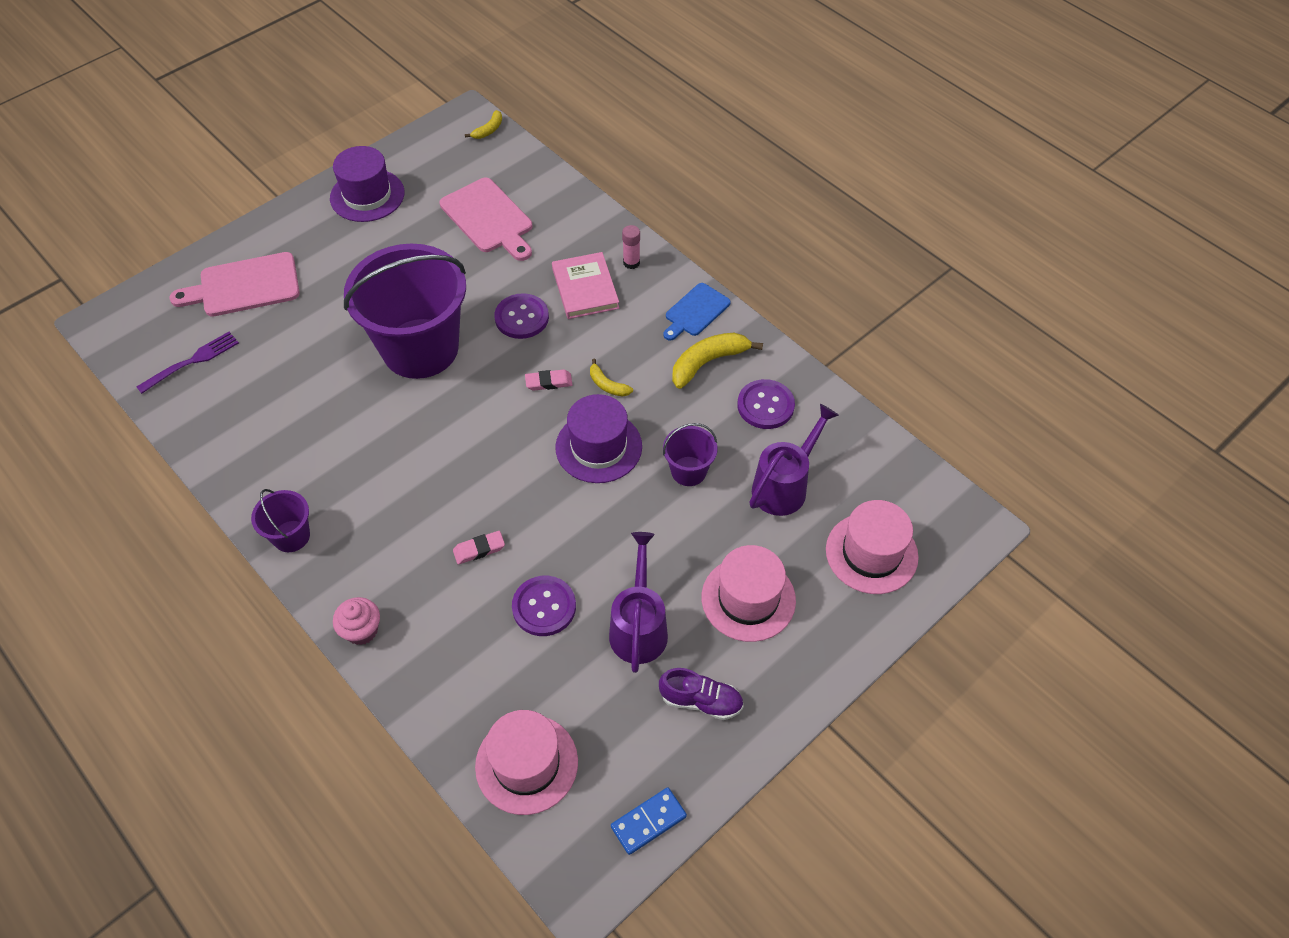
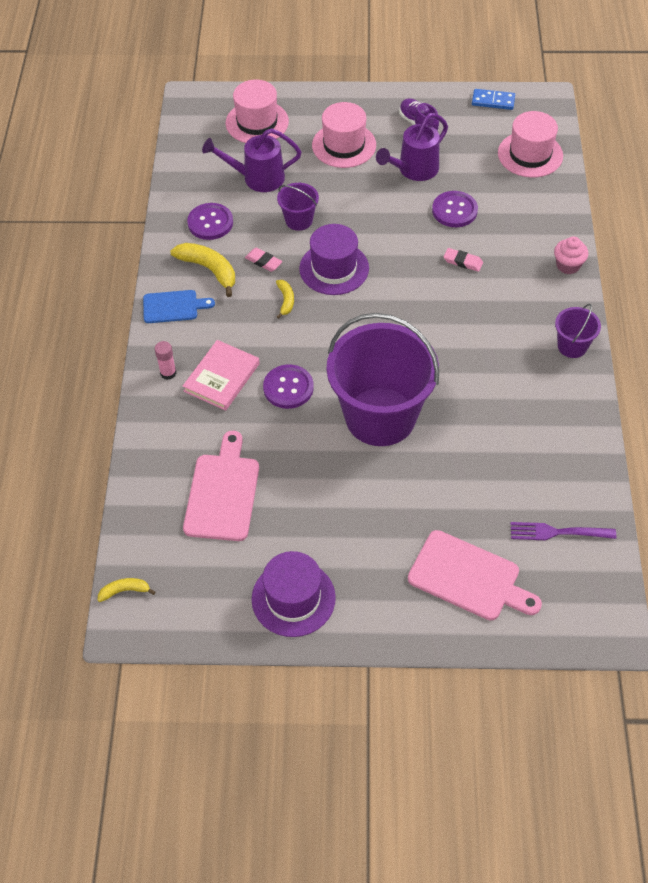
camera: 135 degrees left, 0 degrees up
pink eraser [525,369,572,391] -> pink eraser moved to [245,248,282,272]
yellow banana [672,333,763,389] -> yellow banana turned 150 degrees counterclockwise [170,243,235,297]

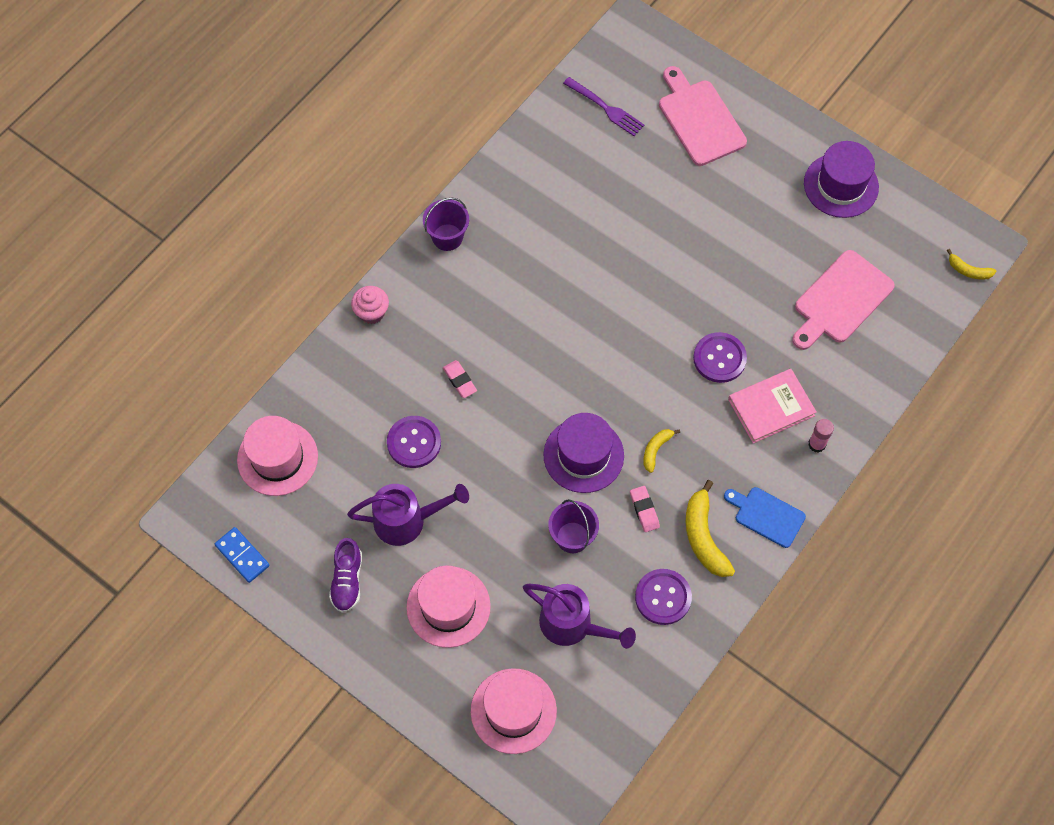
camera: 145 degrees left, 10 degrees up
purple bucket [327,313,439,446] -> none

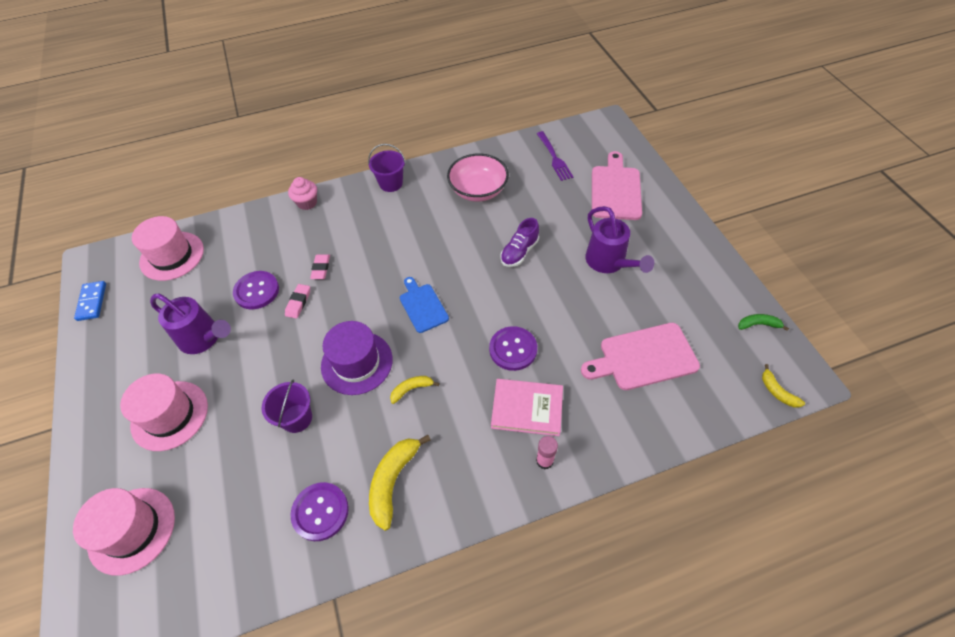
camera: 35 degrees right, 10 degrees down
purple shoe [329,538,362,613] -> purple shoe moved to [500,218,539,267]
purple watering can [523,583,636,649] -> purple watering can moved to [585,206,654,273]
pink eraser [630,486,660,532] -> pink eraser moved to [285,284,310,319]
blue cutting board [724,487,806,548] -> blue cutting board moved to [400,277,449,333]
purple hat [804,141,879,218] -> none
none -> pink bowl [447,153,509,202]
none -> green banana [738,314,789,331]

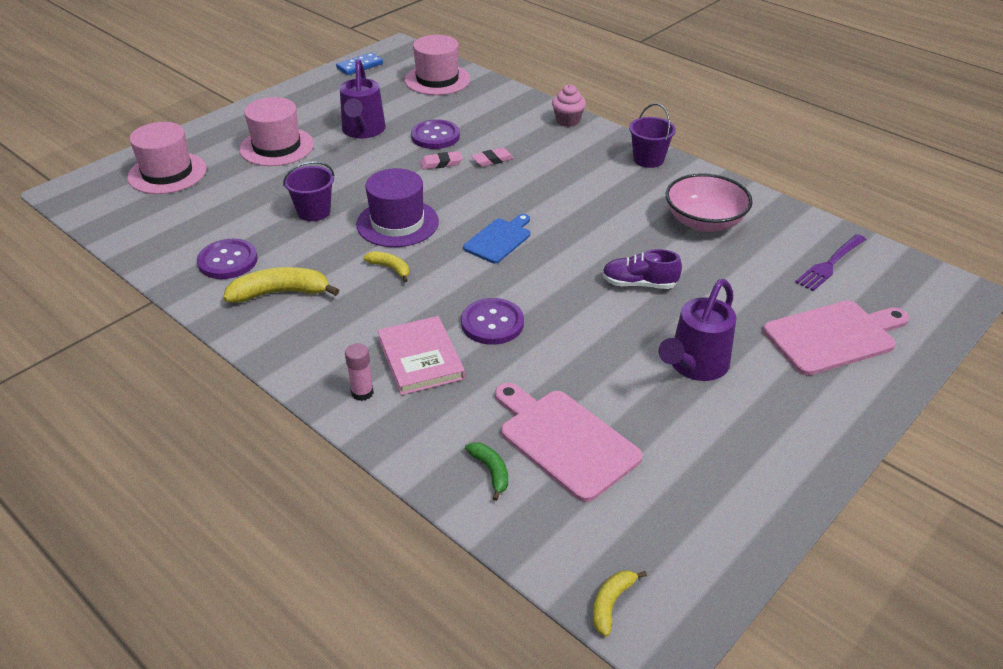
camera: 60 degrees right, 15 degrees down
green banana [738,314,789,331] -> green banana moved to [465,442,508,501]

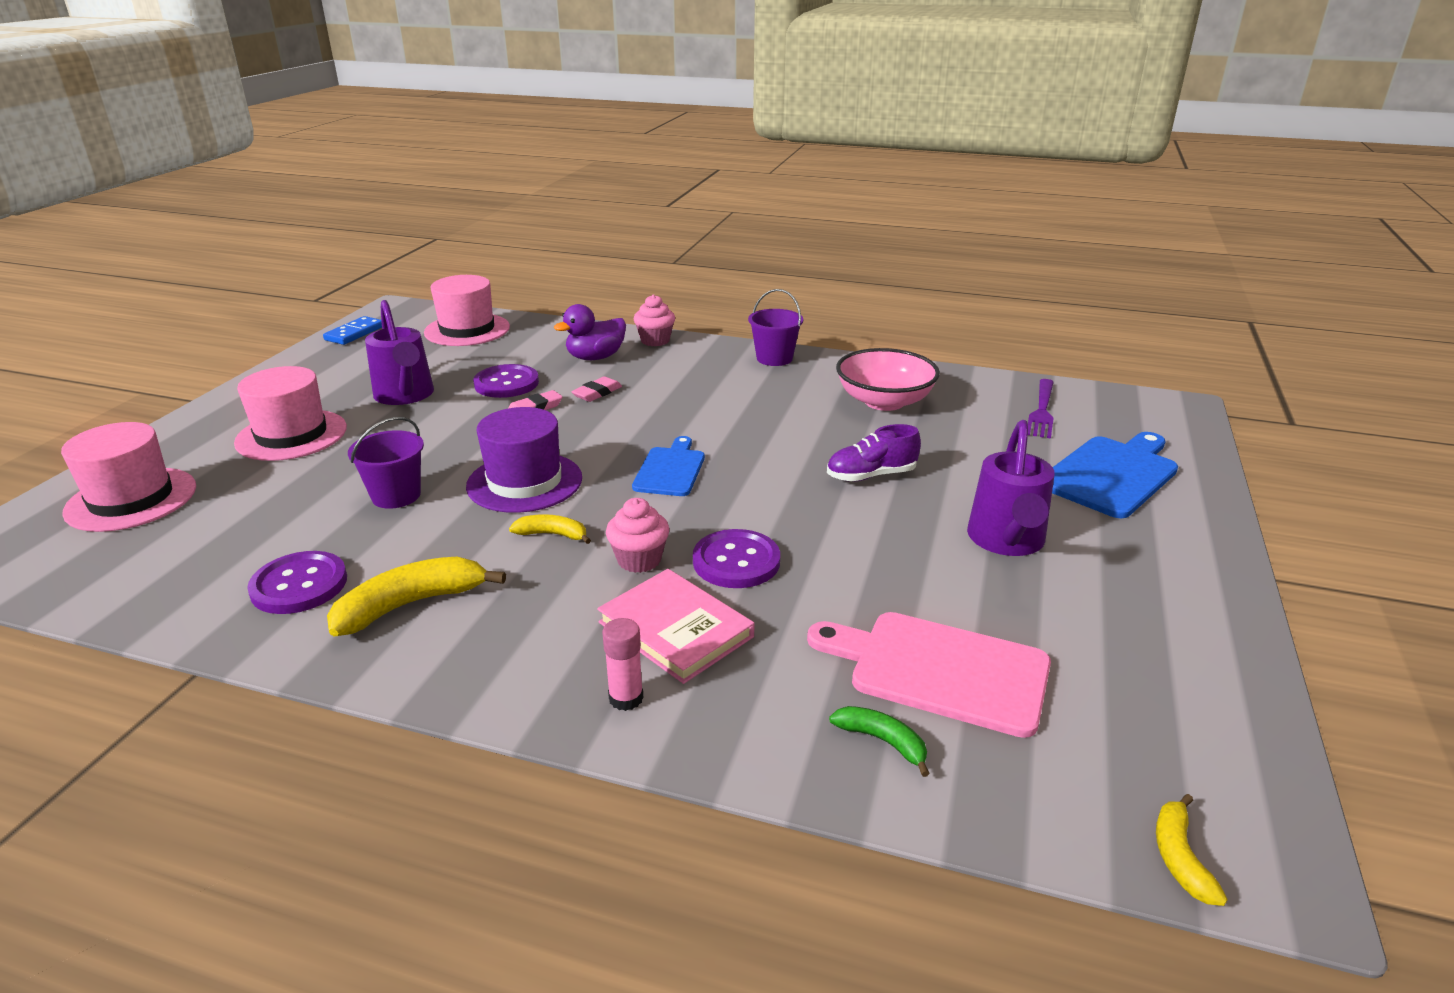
camera: 25 degrees left, 10 degrees down
pink cutting board [763,301,909,376] -> blue cutting board [1052,432,1178,518]
none -> purple duck [554,304,626,360]
none -> pink cupcake [606,498,669,573]

